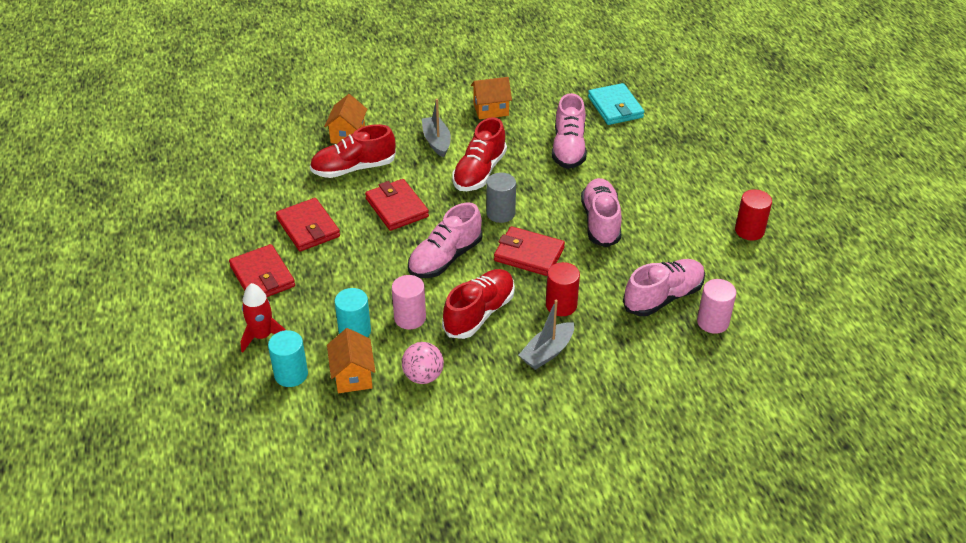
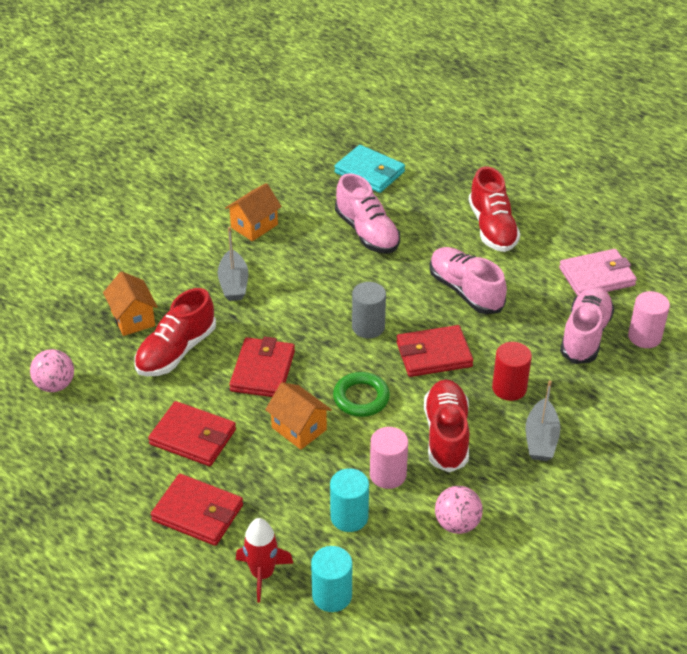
camera: 35 degrees left, 0 degrees up
orange house [327,328,376,393] -> orange house moved to [265,382,332,450]
red wallet [365,179,429,231] -> red wallet turned 75 degrees clockwise [229,337,295,397]
pink shoe [408,202,483,278] -> green ring [333,372,390,417]
grey boat [422,99,451,158] -> grey boat turned 135 degrees counterclockwise [218,227,248,301]
red shoe [452,117,507,191] -> red shoe moved to [469,167,520,252]
red cylinder [735,189,772,240] -> none
none -> pink ball [30,349,74,392]
none -> pink wallet [559,249,637,296]

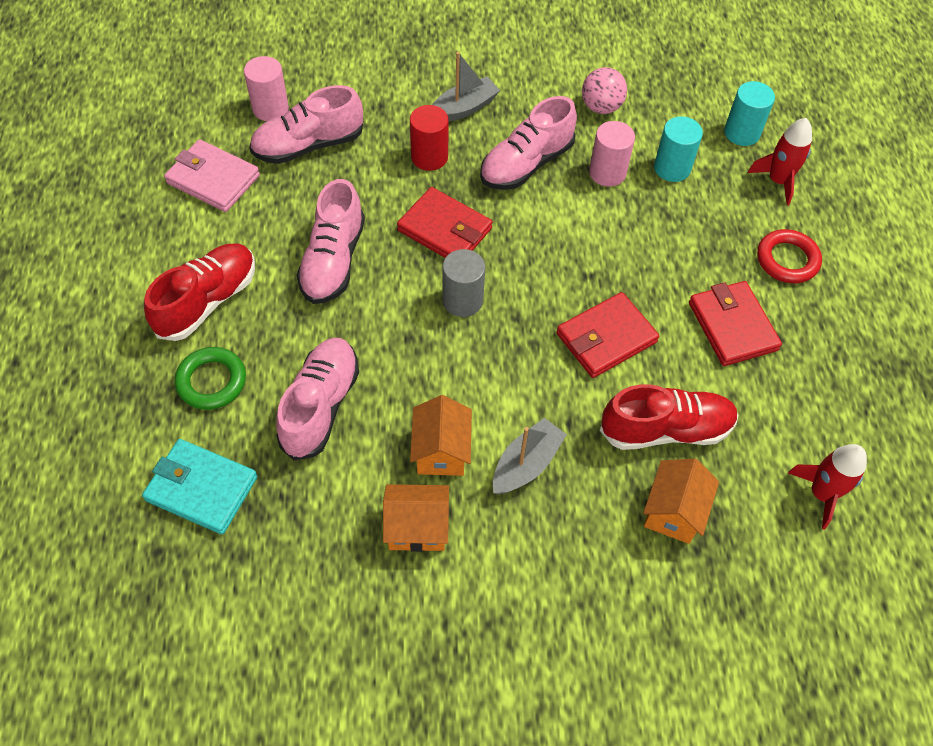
camera: 135 degrees left, 15 degrees up
pink ball [30,349,74,392] -> red rocket [788,444,867,529]
red wallet [151,474,243,546] -> red ring [757,229,822,283]
orange house [265,382,332,450] -> orange house moved to [410,395,472,476]
green ring [333,372,390,417] -> green ring moved to [175,347,246,410]
turquoise wallet [334,145,405,193] -> turquoise wallet turned 60 degrees counterclockwise [142,439,257,534]
red shoe [424,380,469,473] -> pink shoe [480,96,577,190]

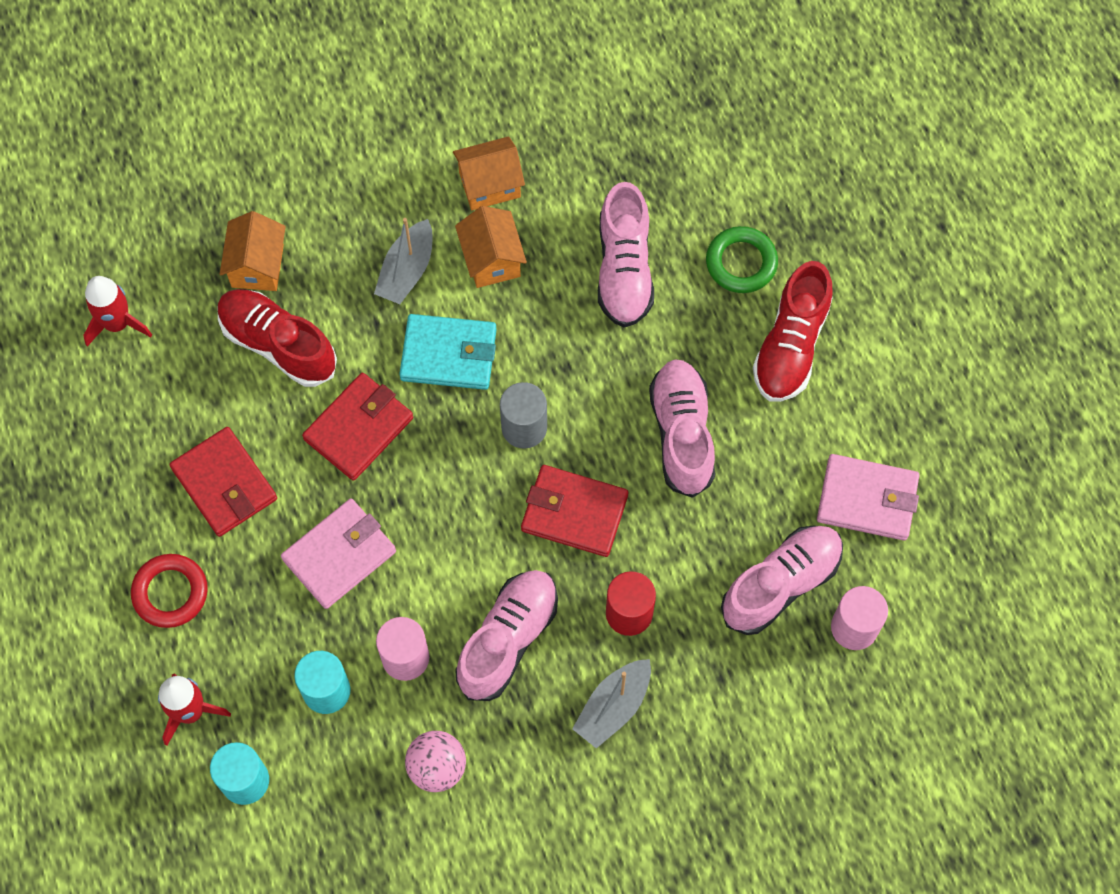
camera: 165 degrees right, 10 degrees up
turquoise wallet [142,439,257,534] -> turquoise wallet moved to [399,314,497,390]
red shoe [600,384,738,450] -> red shoe turned 60 degrees clockwise [218,289,337,387]
none -> pink wallet [281,499,396,609]

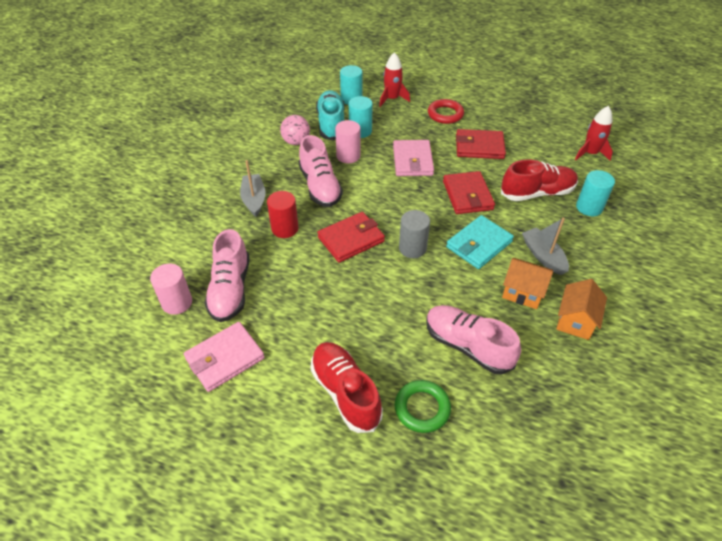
camera: 130 degrees right, 20 degrees down
orange house [220,211,286,291] -> turquoise cylinder [576,170,615,216]
pink shoe [649,359,715,498] -> none
none -> turquoise shoe [316,90,345,141]

